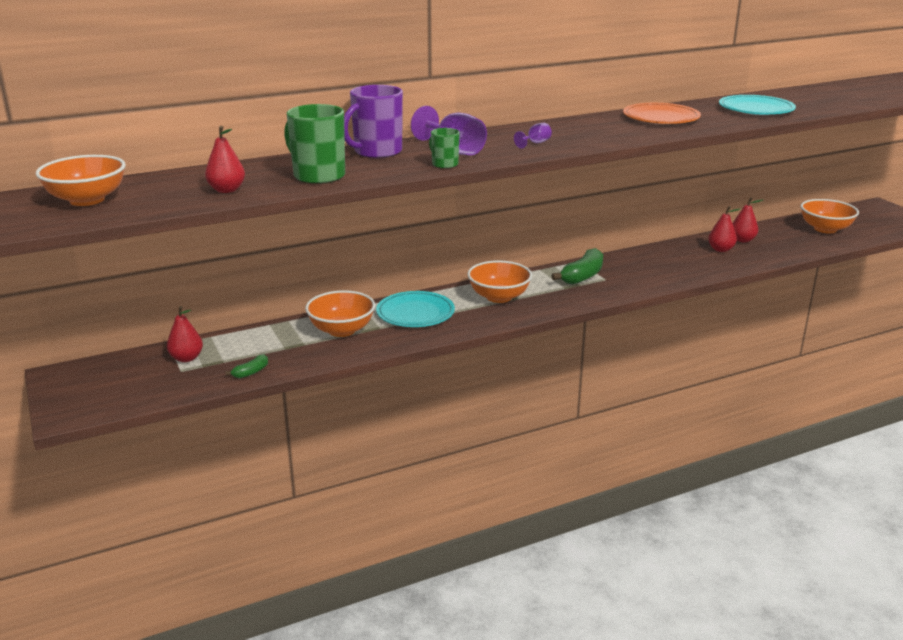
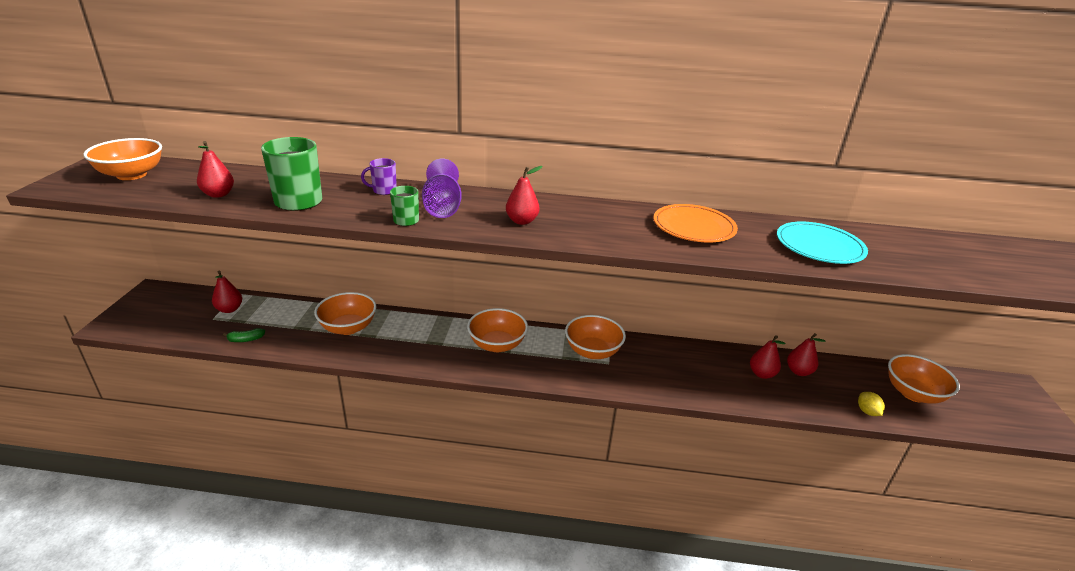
camera: 30 degrees right, 5 degrees up
purple mug [344,85,403,158] -> purple mug [361,158,397,195], size x0.53
turquoise plate [376,291,455,327] -> none
purple goblet [514,123,552,149] -> red pear [506,166,543,225]
green banana [552,248,603,285] -> orange bowl [565,315,626,359]
none -> yellow lemon [858,392,885,416]

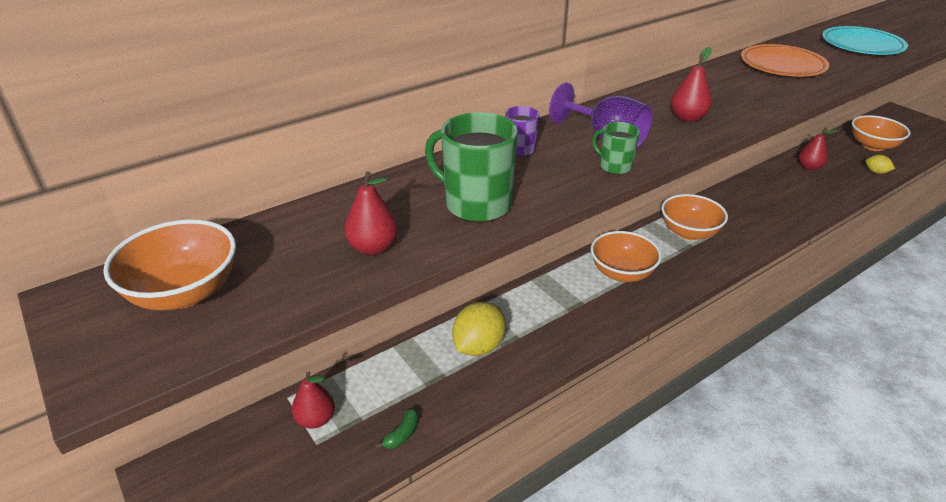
camera: 40 degrees left, 5 degrees up
orange bowl [314,292,376,335] -> yellow lemon [452,302,506,356]
red pear [750,335,786,379] -> none

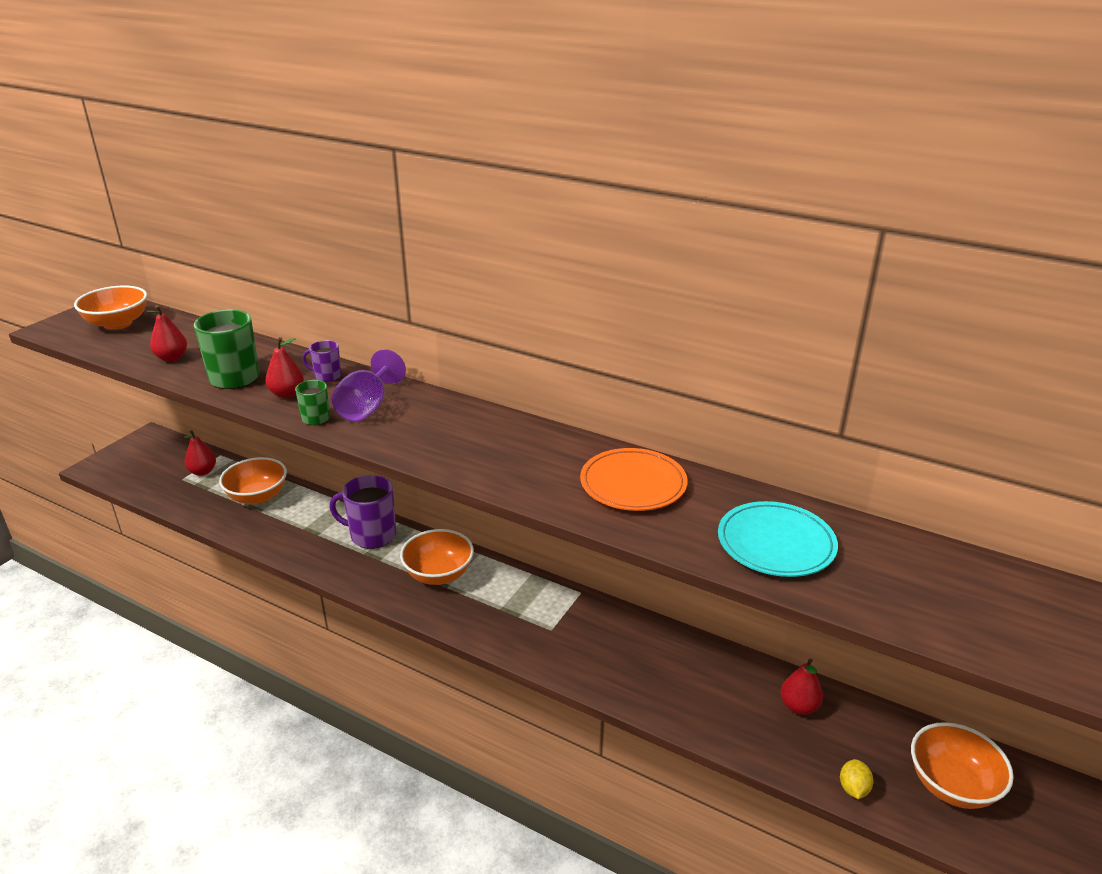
camera: 65 degrees right, 5 degrees down
green banana [376,408,419,449] -> none
yellow lemon [452,302,506,356] -> none
orange bowl [661,194,728,240] -> orange bowl moved to [219,457,287,504]
red pear [671,47,712,122] -> red pear moved to [265,337,304,398]
none -> purple mug [329,475,396,549]

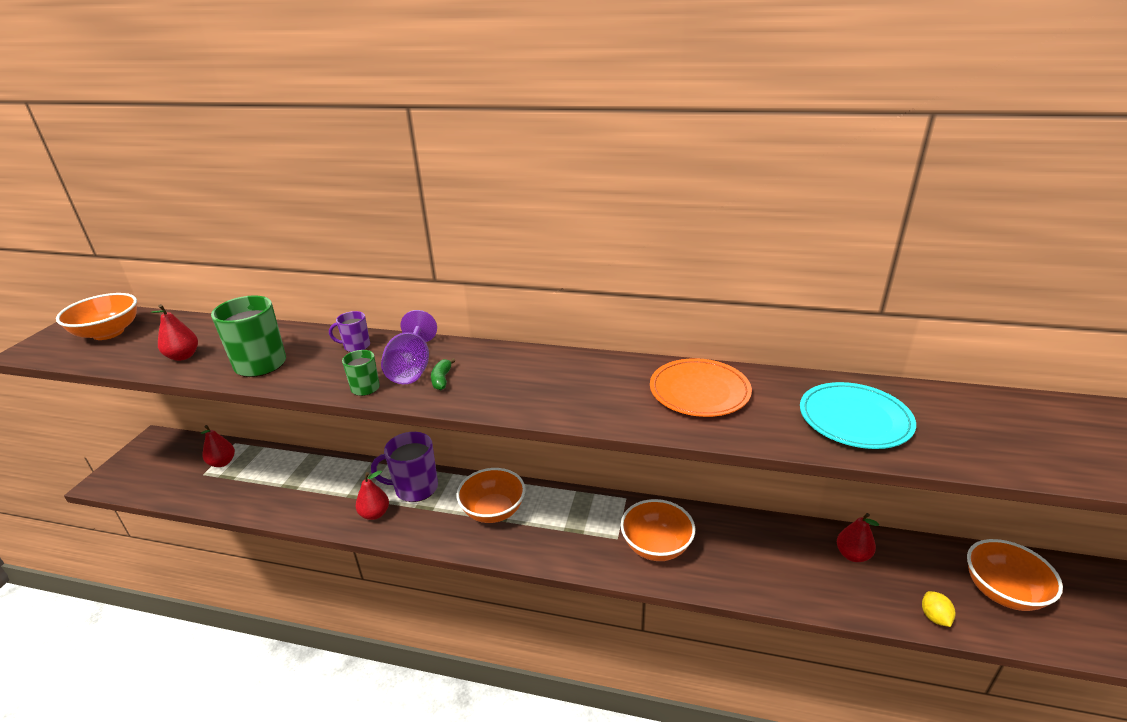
camera: 15 degrees left, 0 degrees up
orange bowl [219,457,287,504] -> orange bowl moved to [620,499,695,561]
red pear [265,337,304,398] -> red pear moved to [355,470,389,520]
none -> green banana [431,358,455,390]

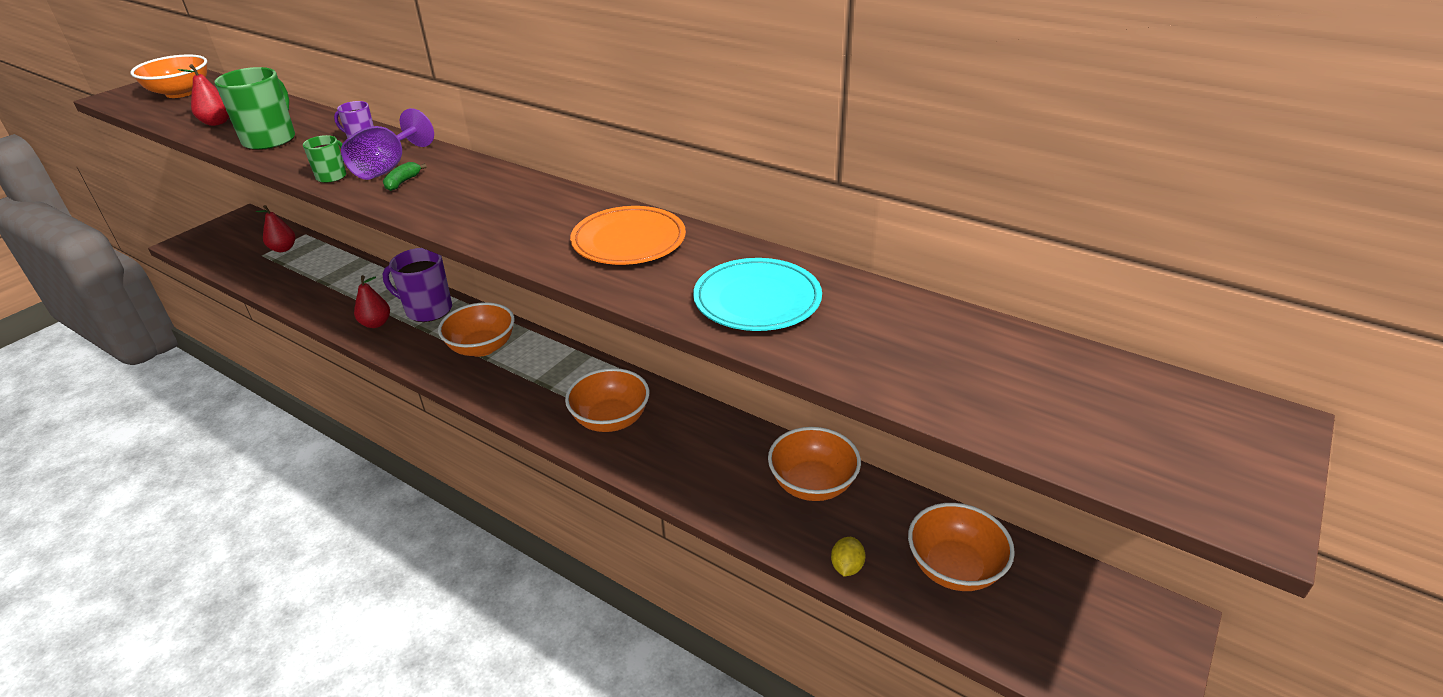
camera: 20 degrees right, 5 degrees up
red pear [837,513,879,562] -> orange bowl [768,427,861,501]

